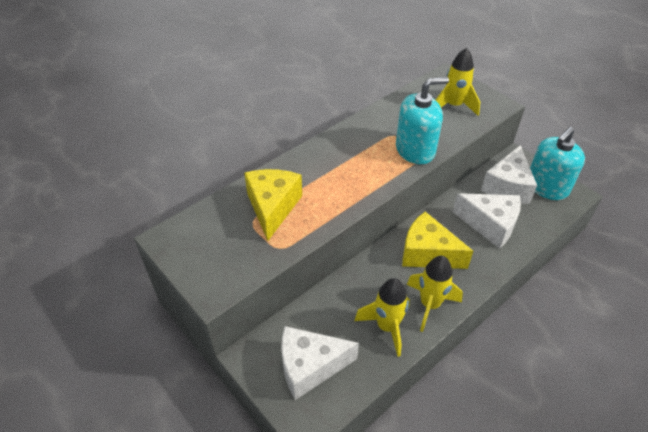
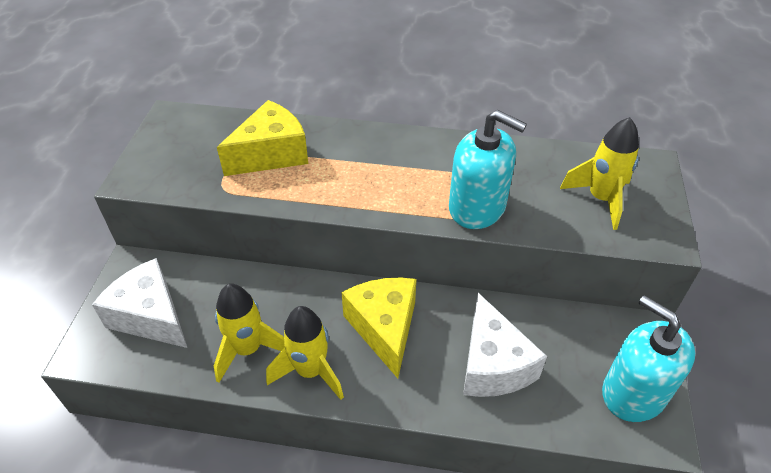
camera: 50 degrees right, 0 degrees up
white cheese [481,145,537,204] -> none
turquoise soap dispenser [530,127,585,200] -> turquoise soap dispenser turned 45 degrees clockwise [602,295,695,422]

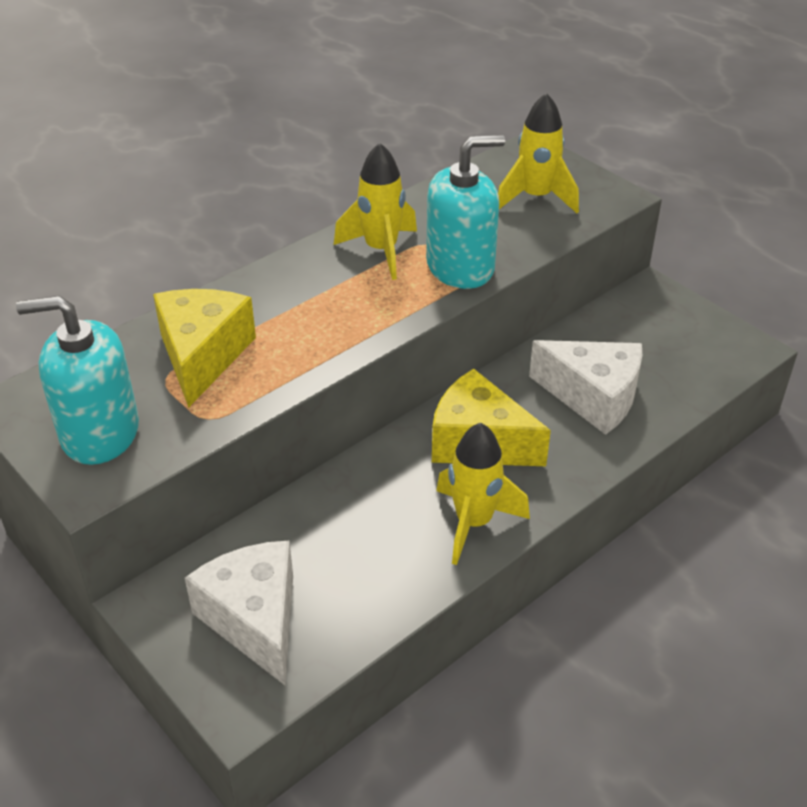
camera: 50 degrees left, 5 degrees down
white cheese [92,258,187,348] -> white cheese turned 75 degrees clockwise [185,541,293,685]
yellow rocket [214,284,285,383] -> yellow rocket moved to [334,143,417,280]
turquoise soap dispenser [602,295,695,422] -> turquoise soap dispenser moved to [16,295,139,465]

